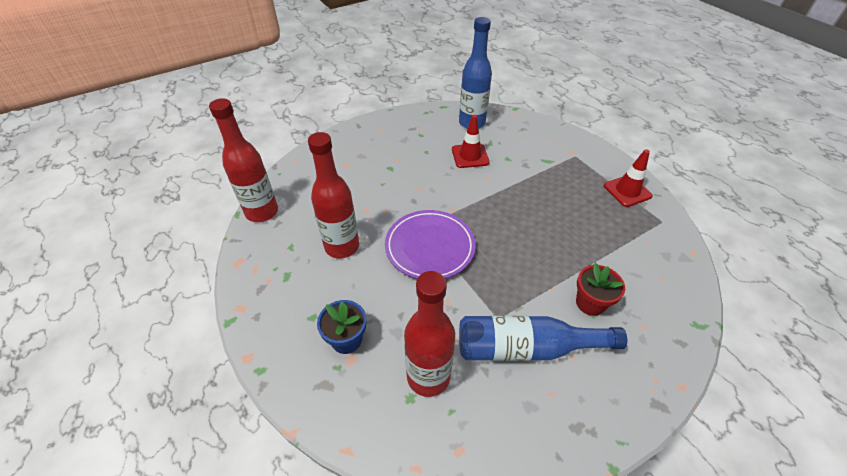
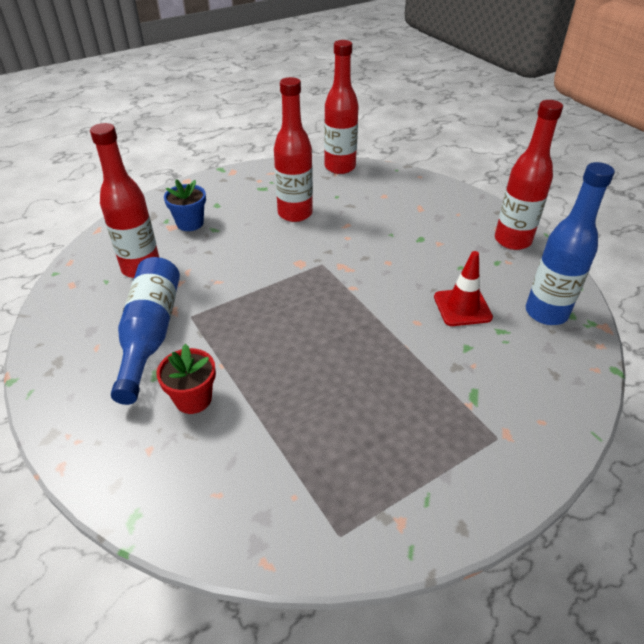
camera: 90 degrees right, 5 degrees down
purple plate [385,210,476,279] -> none
red traffic cone [604,149,653,207] -> none
none -> red bottle [495,100,563,250]

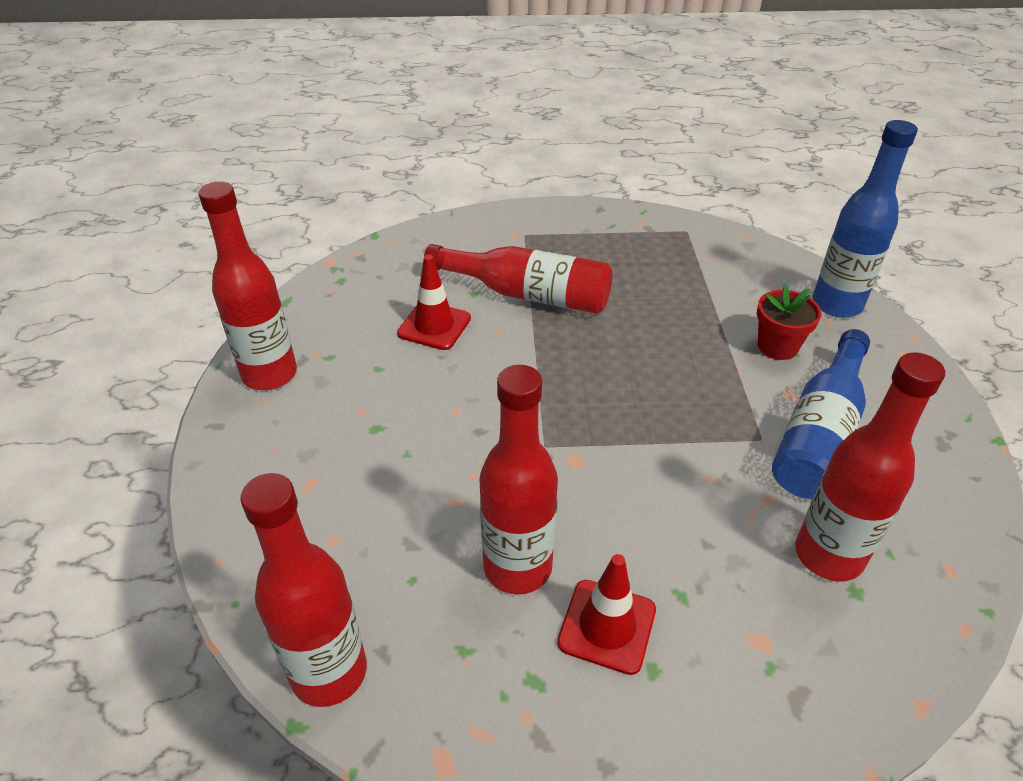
camera: 150 degrees left, 0 degrees up
blue flower pot [164,179,206,231] -> none
blue bottle [526,162,615,325] -> blue bottle moved to [813,120,918,318]
none -> red bottle [424,244,613,314]
none -> red traffic cone [557,554,656,675]

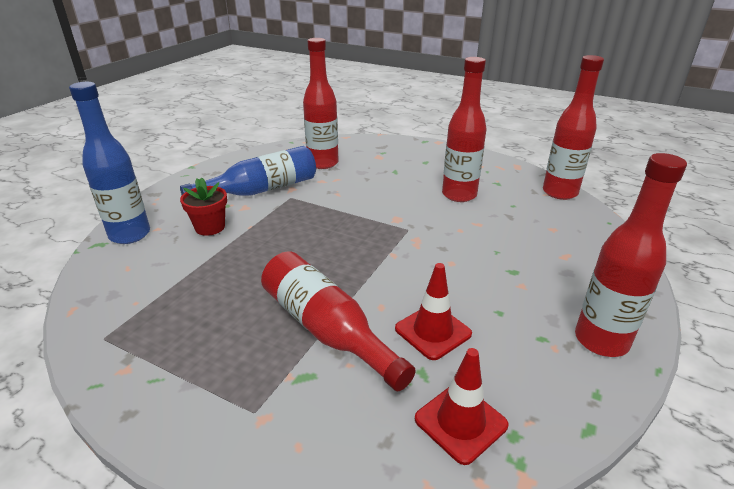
camera: 150 degrees left, 10 degrees down
red traffic cone [557,554,656,675] -> red traffic cone moved to [415,348,508,465]

